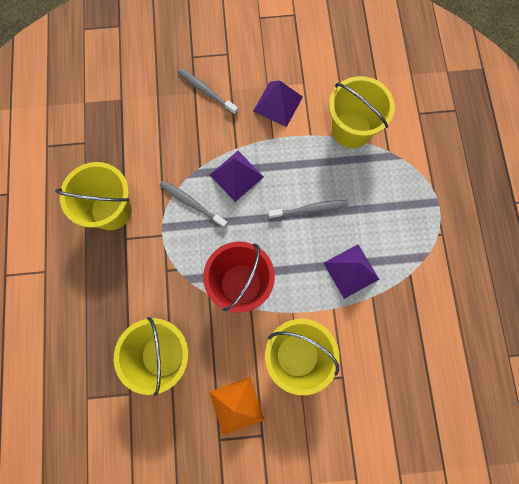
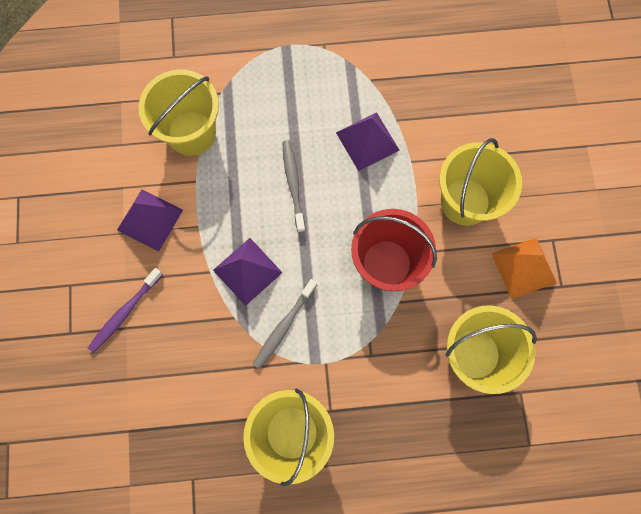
camera: 90 degrees left, 0 degrees up
grey toothbrush [177,68,238,115] -> purple toothbrush [88,268,163,353]

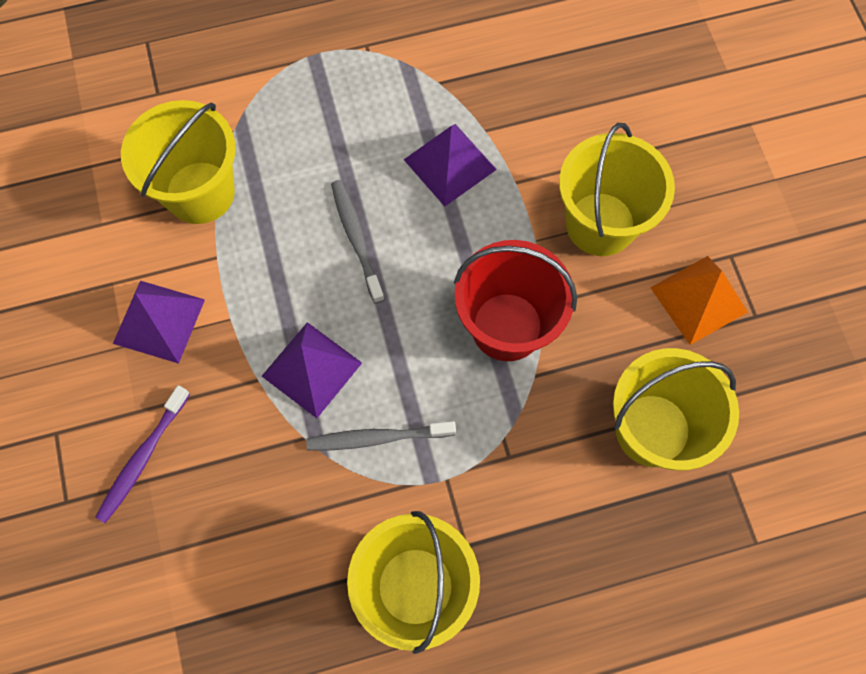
camera: 10 degrees left, 5 degrees down
grey toothbrush [253,279,317,369] -> grey toothbrush turned 60 degrees clockwise [306,421,456,450]

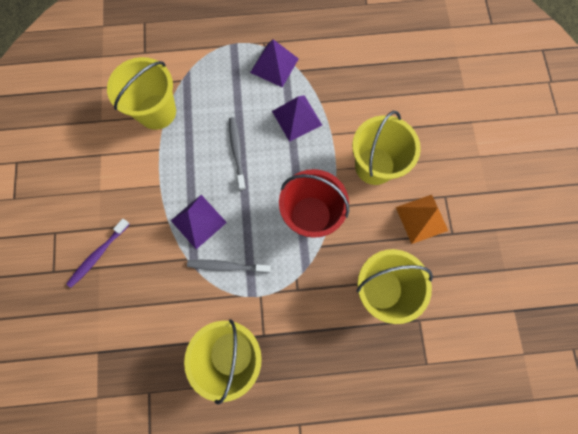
camera: 10 degrees right, 5 degrees up
purple pyramid [113,281,205,364] -> purple pyramid moved to [250,39,299,87]

